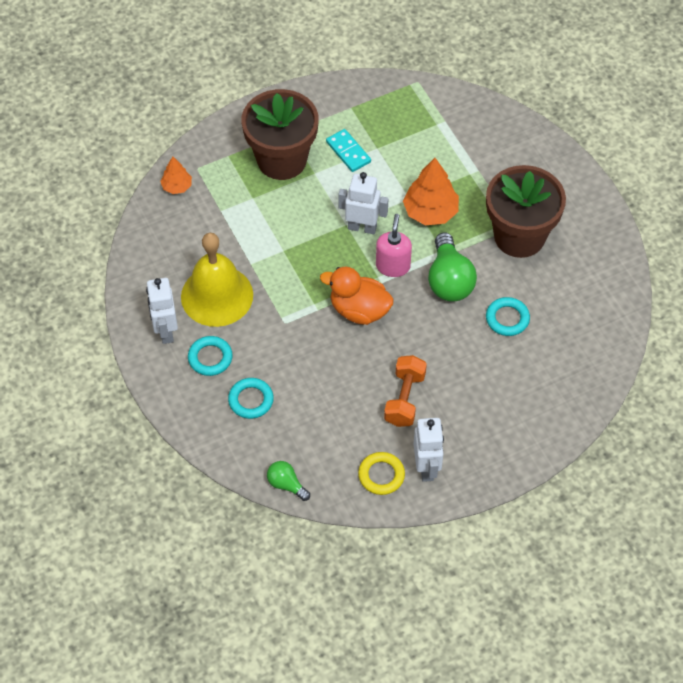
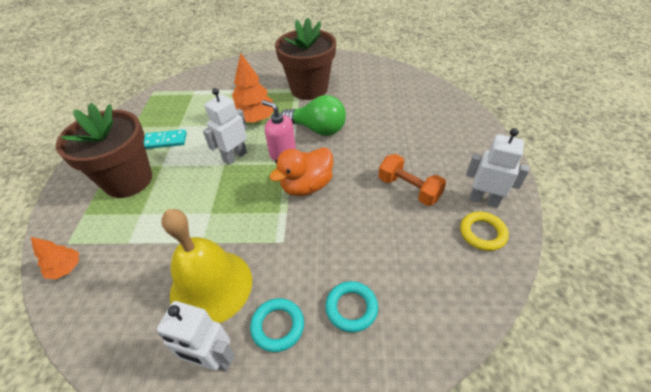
camera: 60 degrees left, 10 degrees down
green light bulb [267,461,310,501] -> none
turquoise ring [486,297,530,336] -> none

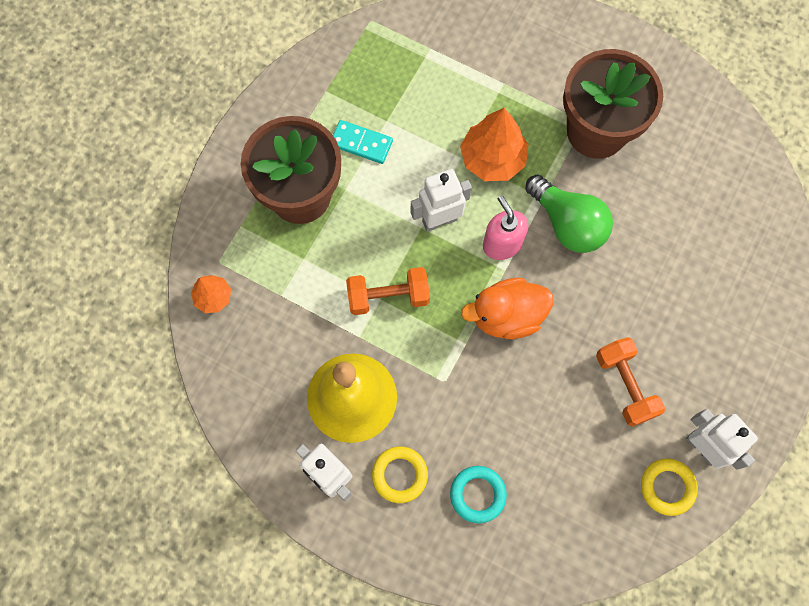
camera: 25 degrees right, 25 degrees up
turquoise ring [250,298,304,352] -> yellow ring [372,446,428,503]
none -> orange dumbbell [346,267,430,315]

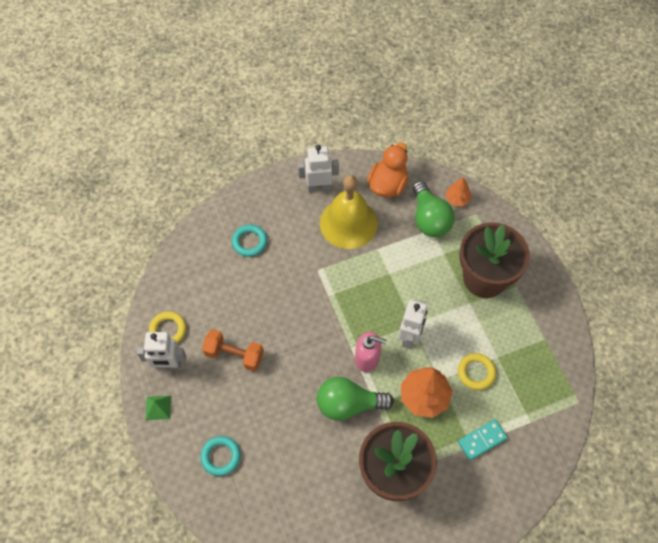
camera: 130 degrees right, 10 degrees down
turquoise domino [333,120,393,164] -> turquoise domino moved to [458,419,508,460]
orange dumbbell [346,267,430,315] -> none
yellow ring [372,446,428,503] -> yellow ring moved to [458,353,496,390]
orange duck [461,278,553,339] -> orange duck moved to [367,142,408,198]
none -> green pyramid [146,396,171,420]
none -> turquoise ring [200,436,241,476]
none -> green light bulb [412,181,455,237]

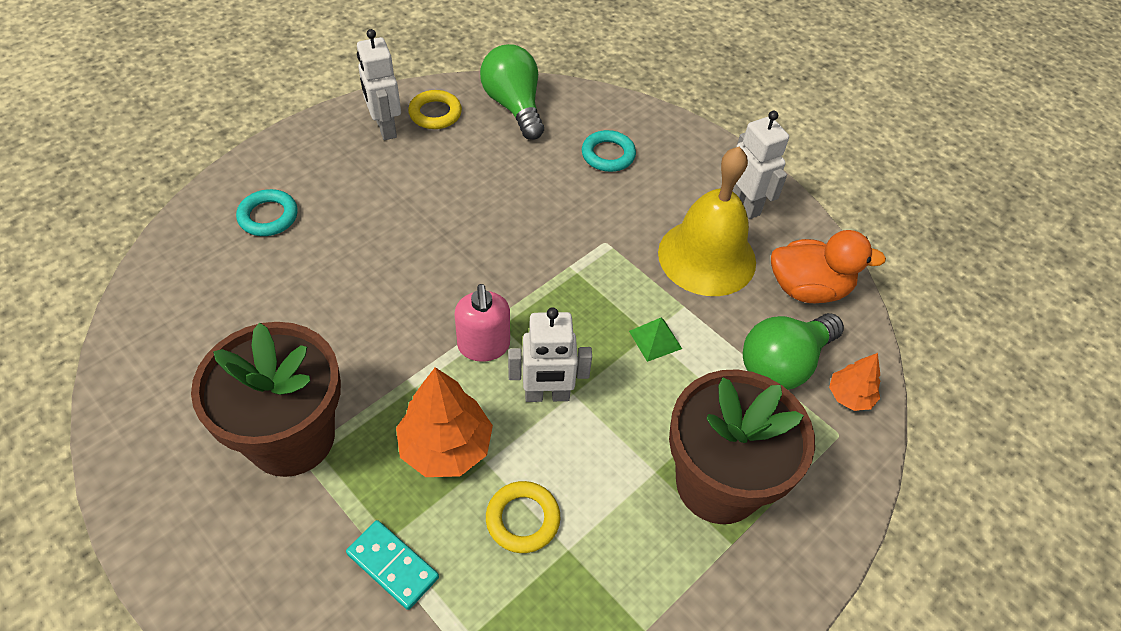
camera: 65 degrees right, 10 degrees down
green pyramid [146,396,171,420] -> green pyramid moved to [629,318,682,362]
orange dumbbell [202,329,264,371] -> none
green light bulb [317,377,394,421] -> green light bulb moved to [480,44,544,140]

